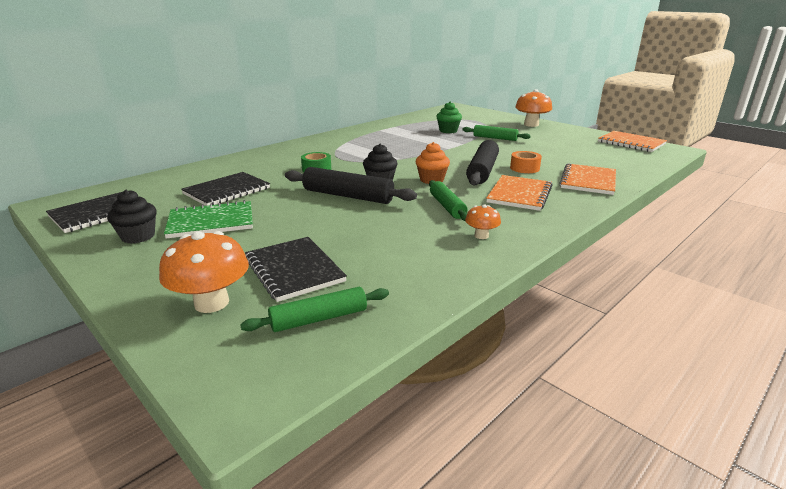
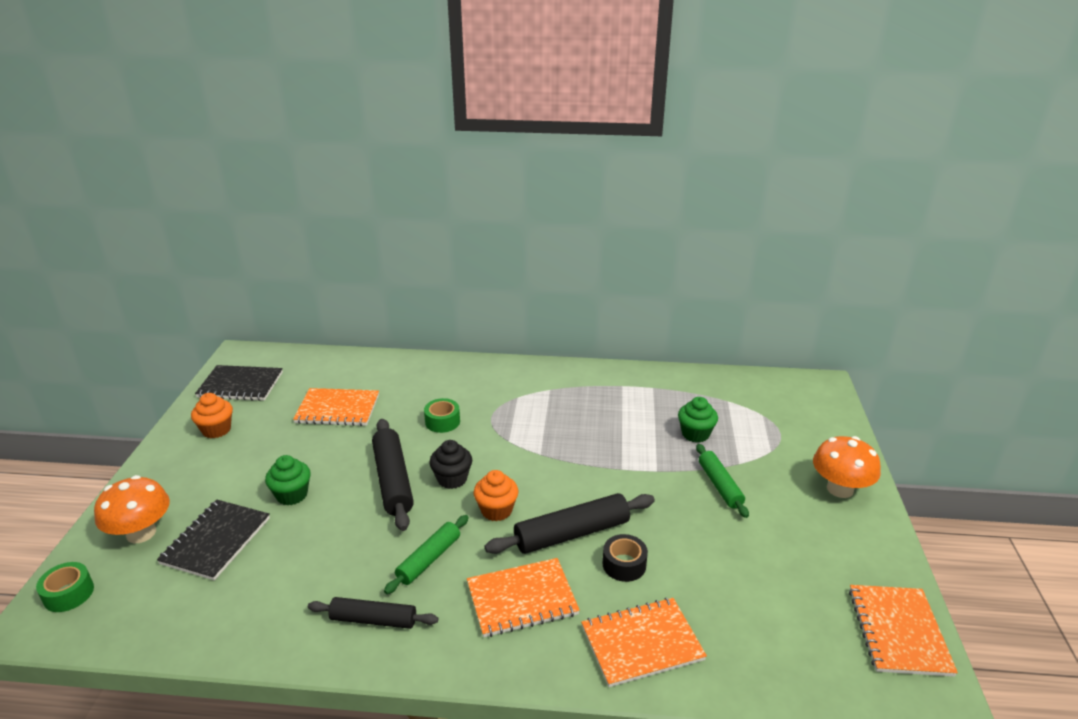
camera: 50 degrees right, 5 degrees up
black cupcake [107,190,157,244] -> orange cupcake [191,393,233,438]
green notebook [164,200,253,239] -> none
black notebook [181,172,270,206] -> orange notebook [293,388,379,426]
green rolling pin [240,287,389,332] -> none
orange mushroom [465,204,501,239] -> black rolling pin [308,597,438,629]
orange tape [510,151,542,173] -> black tape [603,534,648,582]
none -> green tape [36,562,94,612]
none -> green cupcake [265,455,311,505]

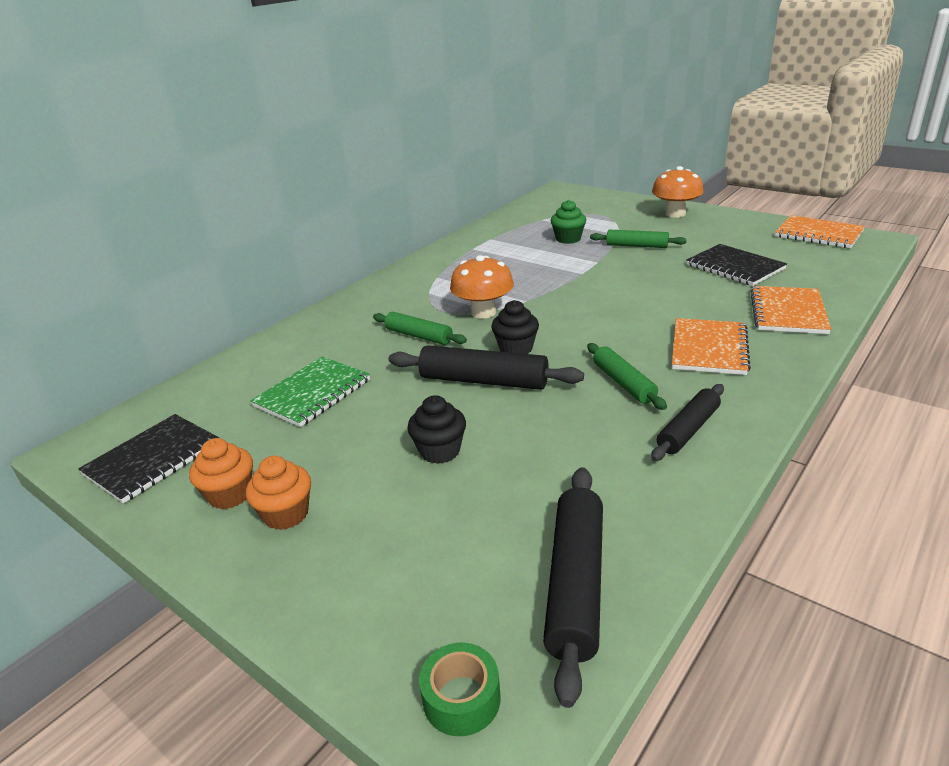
camera: 55 degrees left, 0 degrees up
orange mushroom [94,475,170,543] -> orange mushroom moved to [450,255,514,319]
black notebook [157,500,270,581] -> black notebook moved to [686,244,787,286]
green cupcake [265,455,311,505] -> black cupcake [407,395,466,464]
orange notebook [293,388,379,426] -> green notebook [250,357,370,427]
green tape [424,398,460,433] -> green rolling pin [373,312,467,345]
orange cupcake [473,470,519,521] -> orange cupcake moved to [246,456,311,530]
black rolling pin [485,493,655,554] -> black rolling pin moved to [543,467,603,708]
black tape [603,534,648,582] -> none

